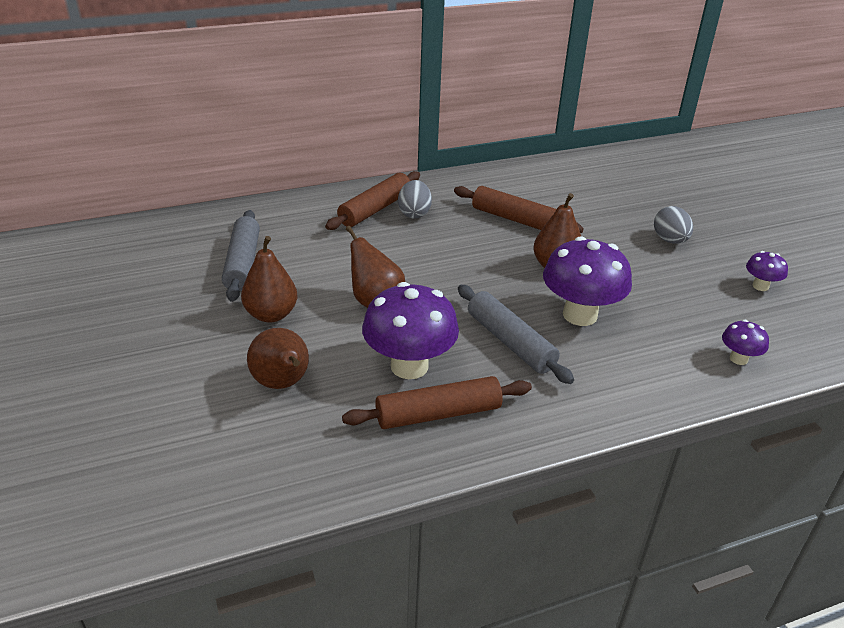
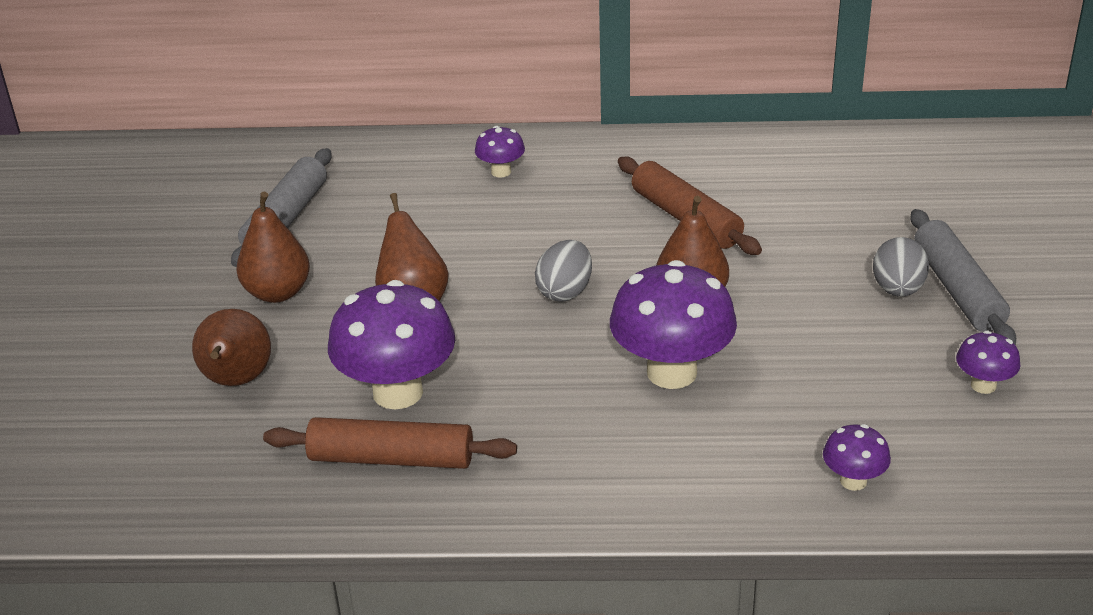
camera: 25 degrees right, 0 degrees up
brown rolling pin [325,171,420,230] -> purple mushroom [475,126,525,178]
grey egg [398,180,432,219] -> grey egg moved to [535,240,592,302]
grey rolling pin [458,285,574,384] -> grey rolling pin moved to [910,209,1016,345]

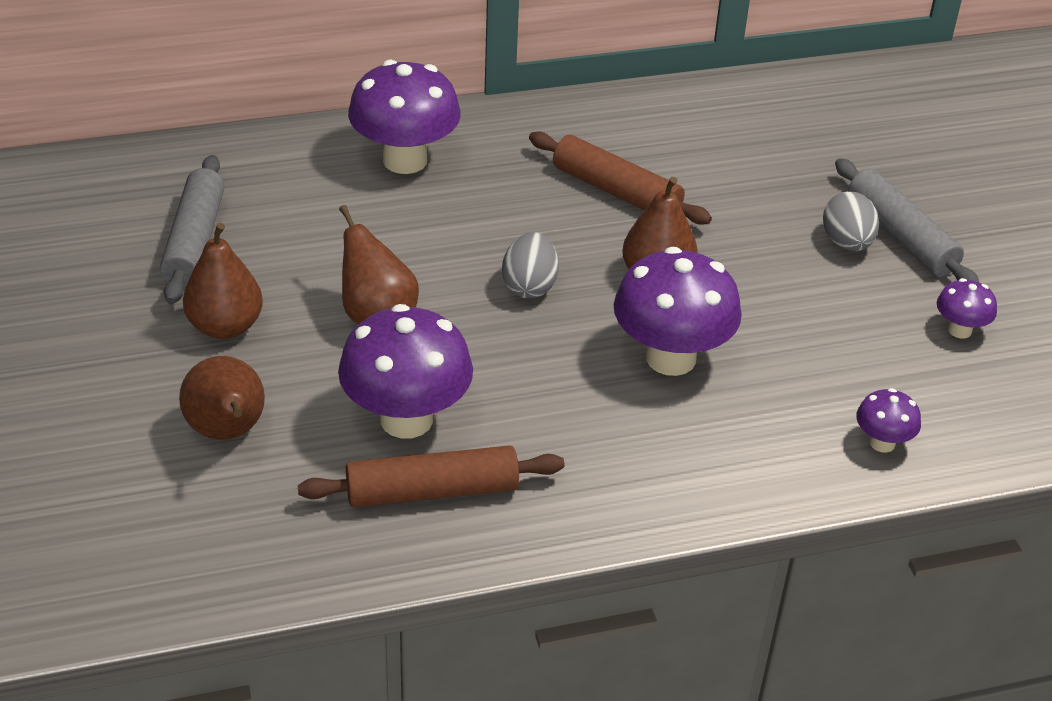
camera: 20 degrees left, 5 degrees up
purple mushroom [475,126,525,178] -> purple mushroom [348,60,461,174], size x2.06

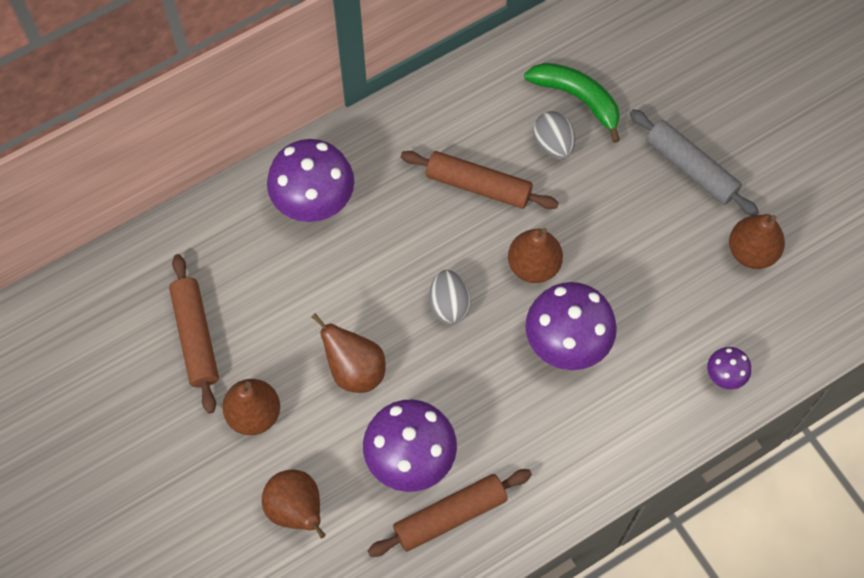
camera: 15 degrees left, 25 degrees up
grey rolling pin [160,155,224,304] -> brown rolling pin [169,254,219,413]
grey egg [823,191,879,251] -> grey egg moved to [533,111,575,159]
purple mushroom [937,278,997,338] -> brown pear [729,214,785,269]
none -> green banana [524,63,620,143]

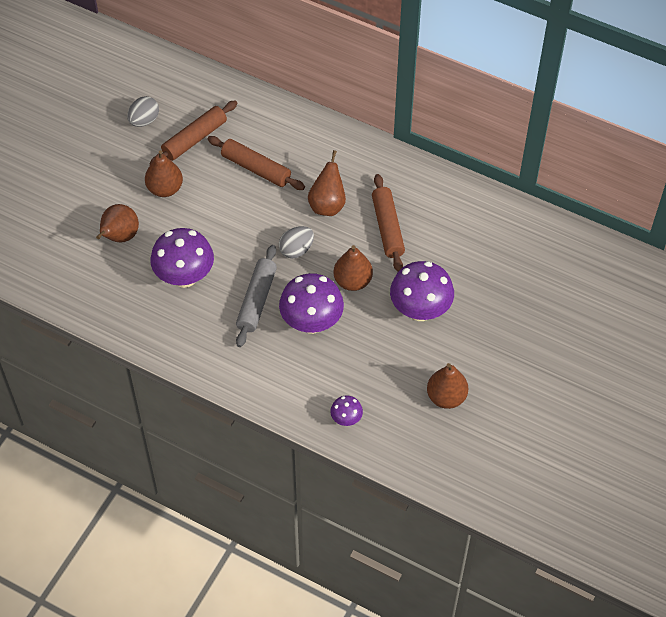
camera: 60 degrees right, 10 degrees down
purple mushroom [267,139,354,222] -> purple mushroom moved to [390,261,454,321]
brown pear [312,313,386,393] -> brown pear moved to [308,150,346,216]
brown rolling pin [368,469,532,557] -> brown rolling pin moved to [208,136,305,190]
green banana [524,63,620,143] -> none
grey egg [533,111,575,159] -> grey egg moved to [127,96,159,127]
grey rolling pin [630,109,759,216] -> grey rolling pin moved to [236,245,277,347]

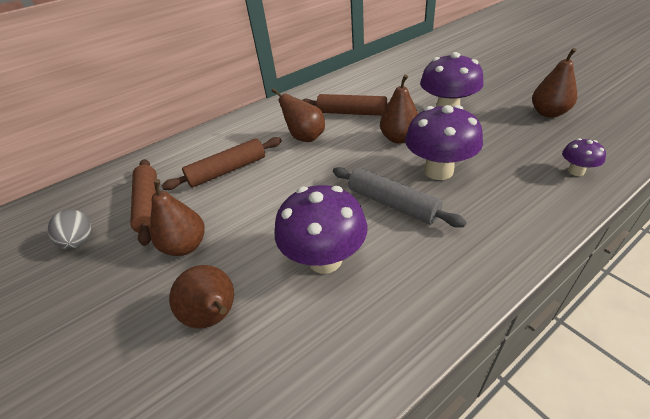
camera: 60 degrees left, 15 degrees down
grey egg [279,226,314,259] -> none

